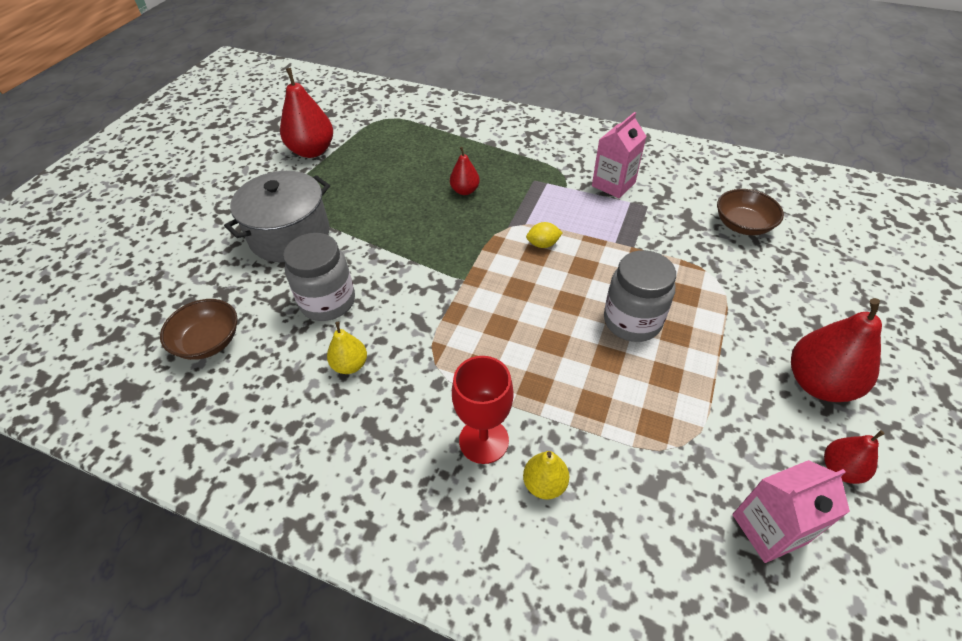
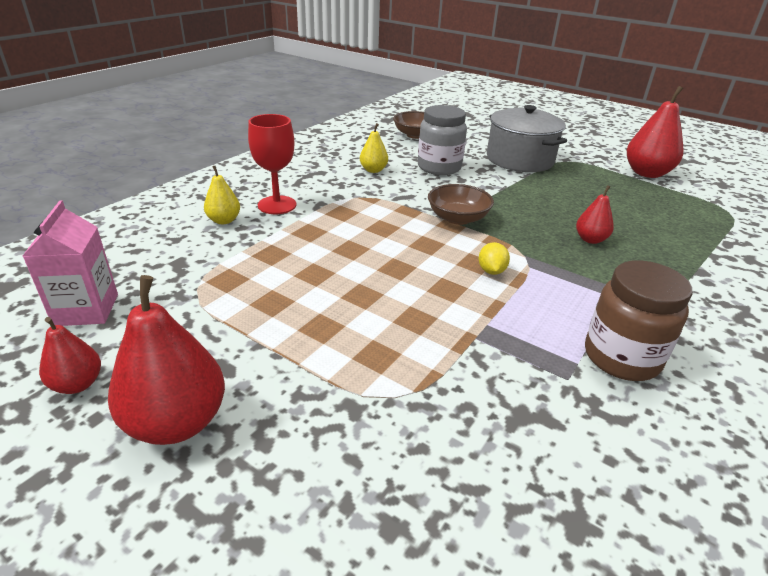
camera: 100 degrees right, 15 degrees down
pink carton [592,112,647,198] -> brown jar [585,260,692,381]
grey jar [604,250,676,342] -> none
brown bowl [717,189,784,236] -> brown bowl moved to [428,184,494,225]

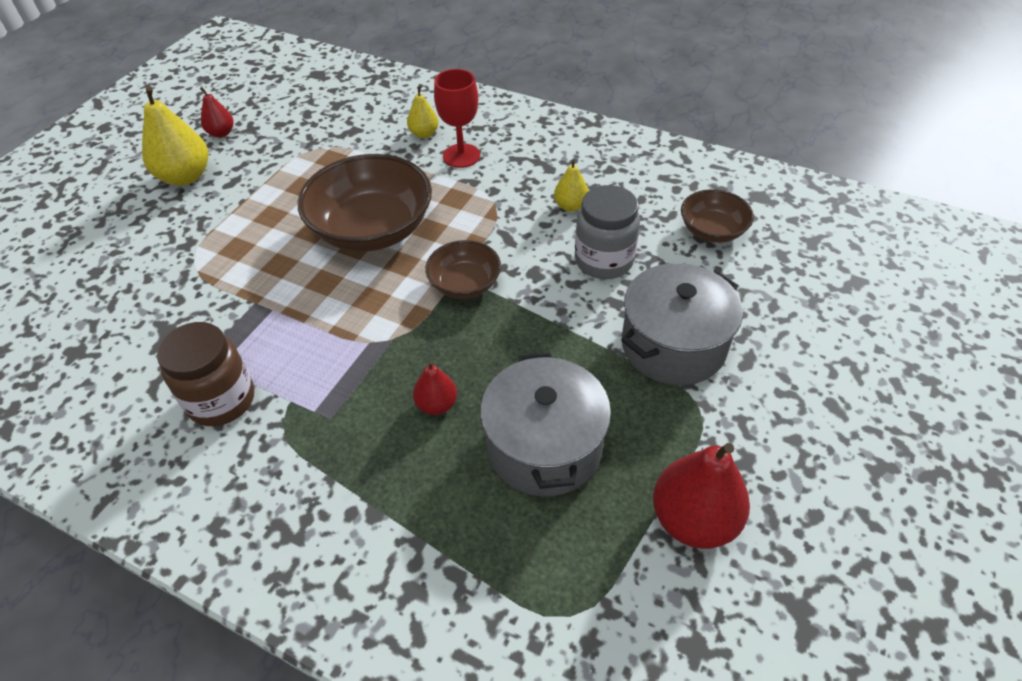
camera: 85 degrees right, 15 degrees up
pink carton [23,200,118,326] -> none
red pear [108,275,225,445] -> yellow pear [142,86,208,186]
yellow lemon [479,242,510,275] -> none
none -> brown bowl [297,154,432,252]
none -> grey pot [480,352,611,496]

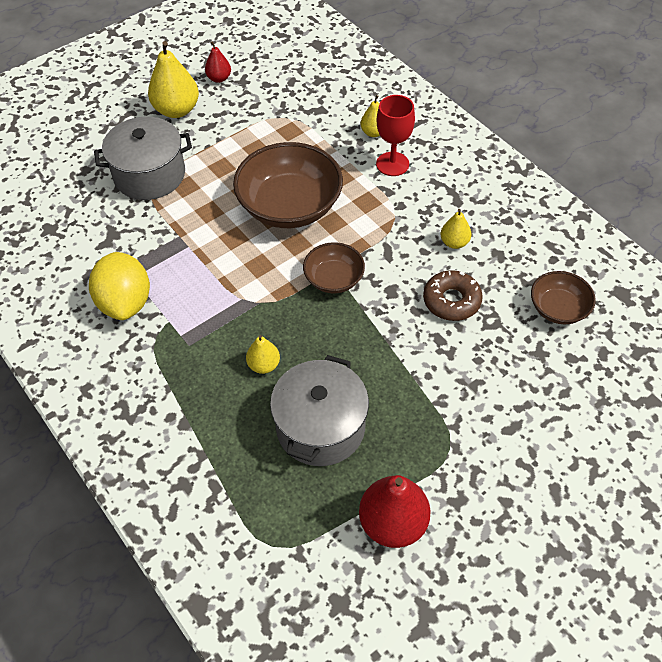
camera: 25 degrees right, 5 degrees up
brown jar [157,322,254,426] -> yellow lemon [89,252,150,320]
red pear [413,361,457,415] -> yellow pear [246,335,280,374]
grey jar [575,185,640,279] -> brown donut [423,270,483,321]
grey pot [621,263,743,386] -> grey pot moved to [94,117,192,200]

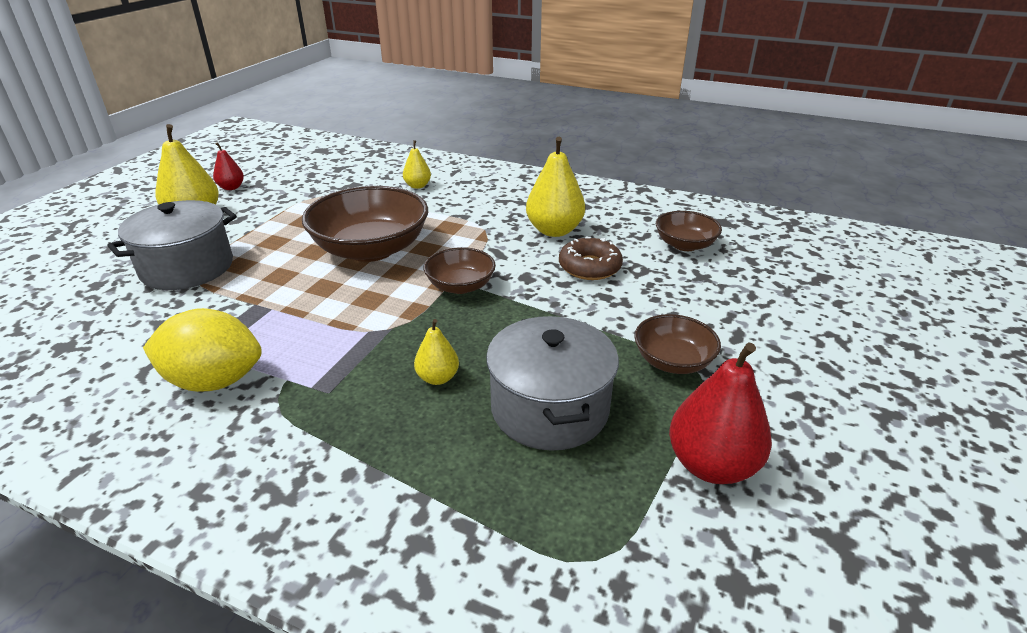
camera: 30 degrees left, 20 degrees down
yellow lemon [89,252,150,320] -> yellow lemon turned 45 degrees counterclockwise [143,308,262,392]
red goblet [376,95,415,176] -> none
yellow pear [441,209,471,249] -> yellow pear [526,137,585,237], size x1.84
none -> brown bowl [634,314,721,374]

